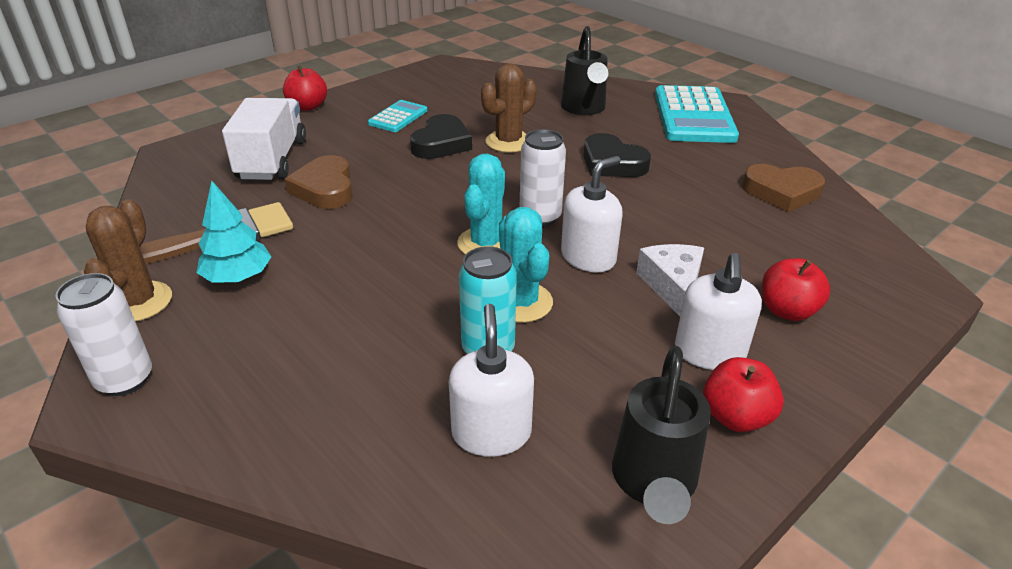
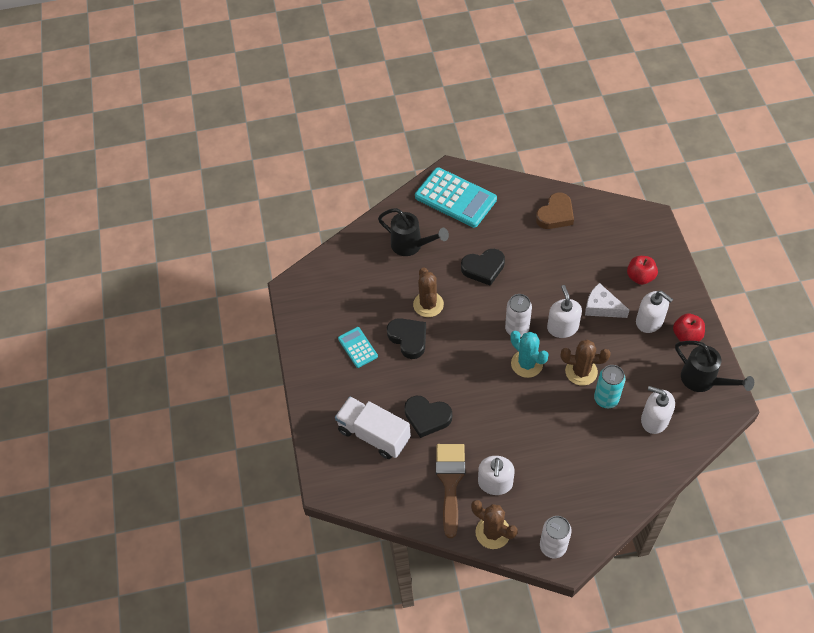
camera: 55 degrees left, 20 degrees up
turquoise tree [196,181,271,283] -> white soap dispenser [478,456,515,495]
red apple [283,65,327,111] -> none
brown heart [284,155,353,209] -> black heart [404,396,452,438]
turquoise cactus [499,207,553,323] -> brown cactus [561,339,611,386]

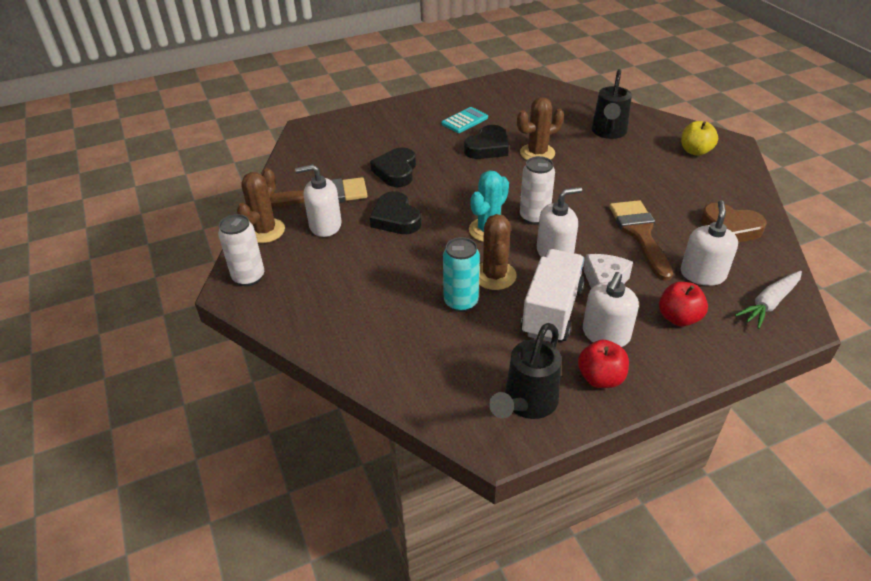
camera: 75 degrees right, 15 degrees down
white truck [335,396,411,459] -> white truck moved to [521,249,585,342]
turquoise calculator [415,167,497,228] -> yellow apple [681,121,718,156]
black heart [461,249,505,286] -> black heart moved to [370,191,422,234]
white soap dispenser [641,386,675,434] -> white soap dispenser moved to [681,200,738,286]
none -> brown brush [609,200,673,281]
none -> white carrot [735,271,802,329]

